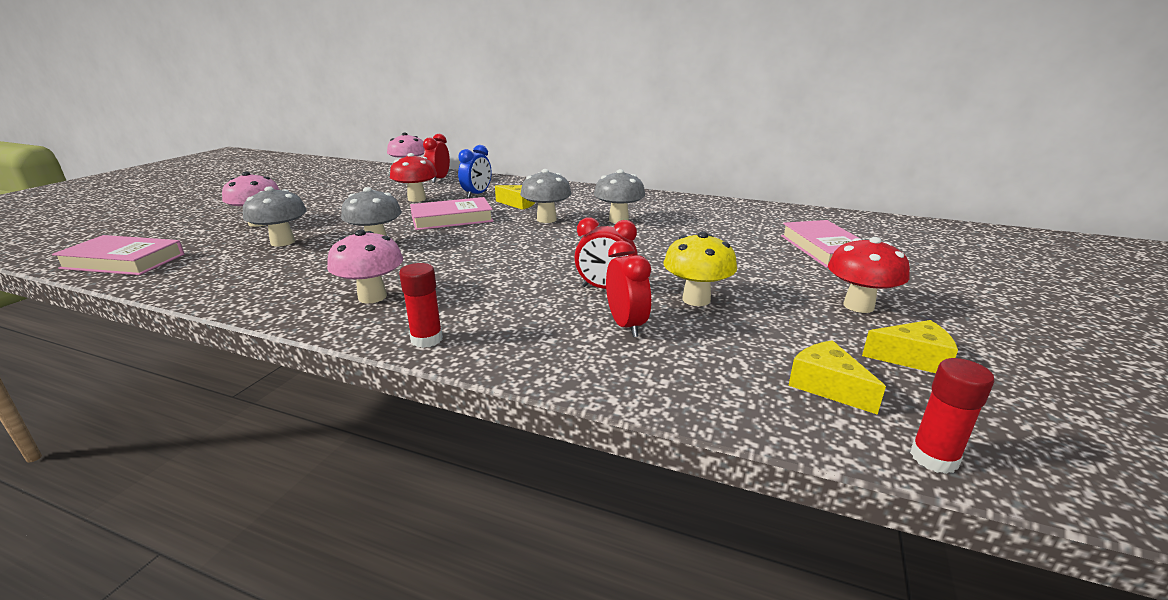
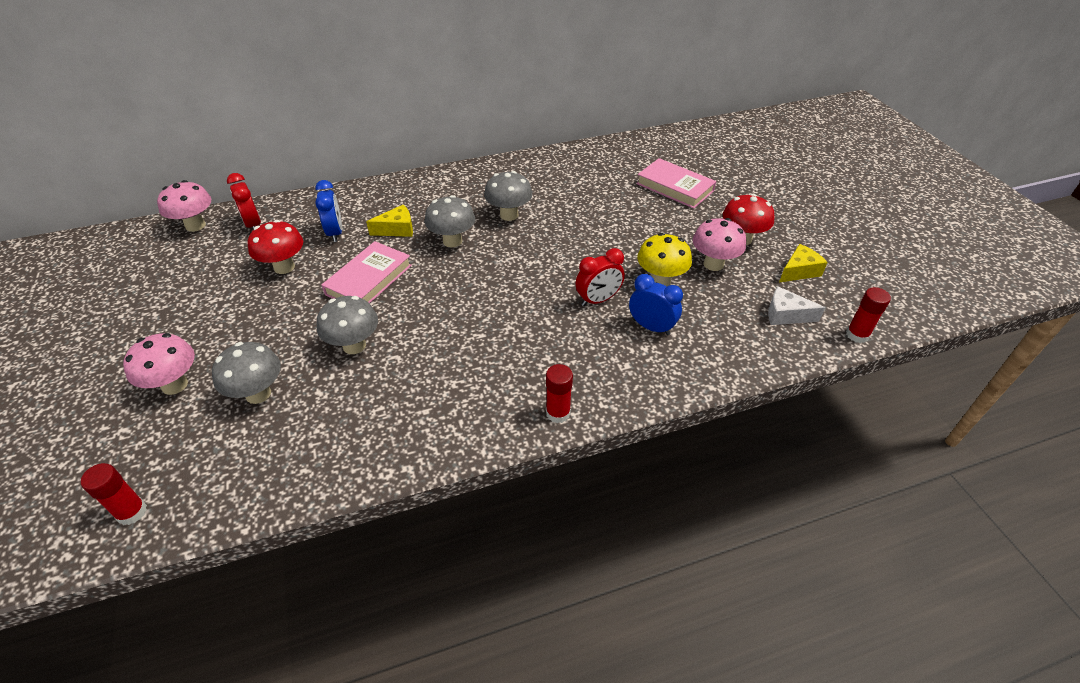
camera: 40 degrees left, 20 degrees up
pink book [52,235,184,275] -> red glue stick [81,463,147,525]
pink mushroom [327,230,403,303] -> pink mushroom moved to [693,218,746,271]
red clock [606,241,651,337] -> blue clock [629,274,683,335]
yellow cheese [788,340,886,415] -> white cheese [768,287,825,325]

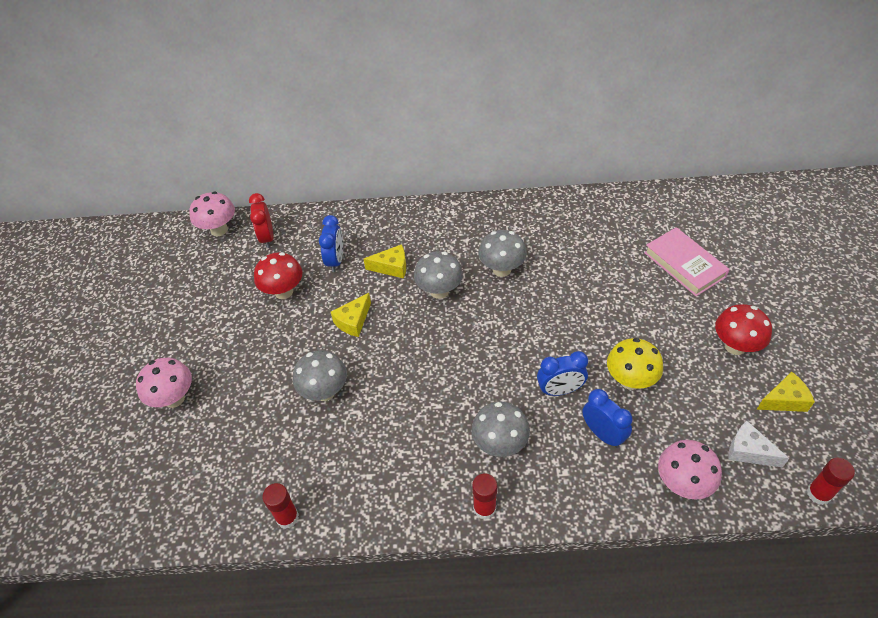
camera: 20 degrees right, 5 degrees up
red glue stick [81,463,147,525] -> red glue stick moved to [262,483,299,529]
grey mushroom [212,342,281,404] -> grey mushroom moved to [471,401,530,457]
pink book [322,241,412,304] -> yellow cheese [331,293,371,337]
red clock [576,248,625,306] -> blue clock [537,351,588,396]
pink mushroom [693,218,746,271] -> pink mushroom moved to [658,440,722,500]

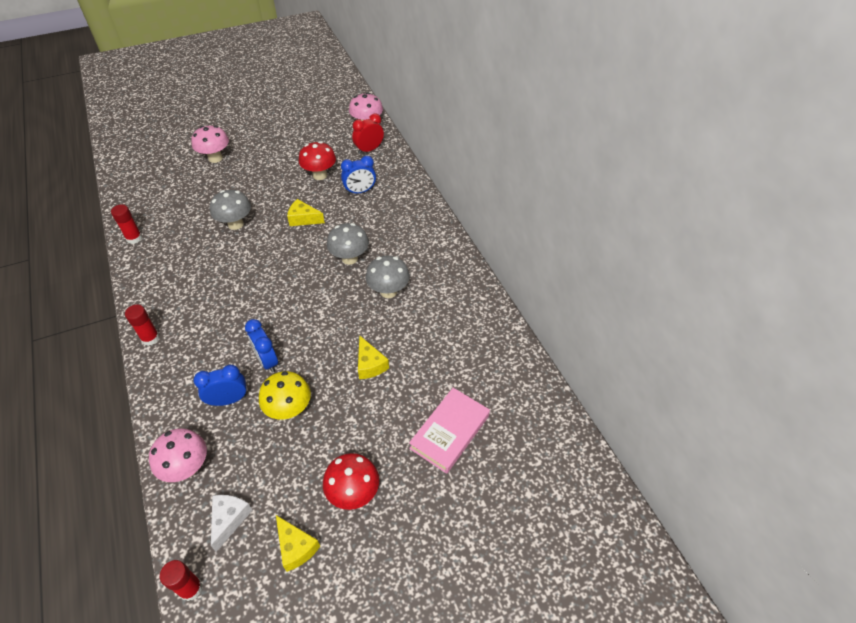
camera: 65 degrees right, 0 degrees up
yellow cheese [363,244,406,278] -> yellow cheese moved to [358,335,389,379]
grey mushroom [471,401,530,457] -> none
blue clock [583,389,632,448] -> blue clock turned 135 degrees counterclockwise [194,365,247,406]

